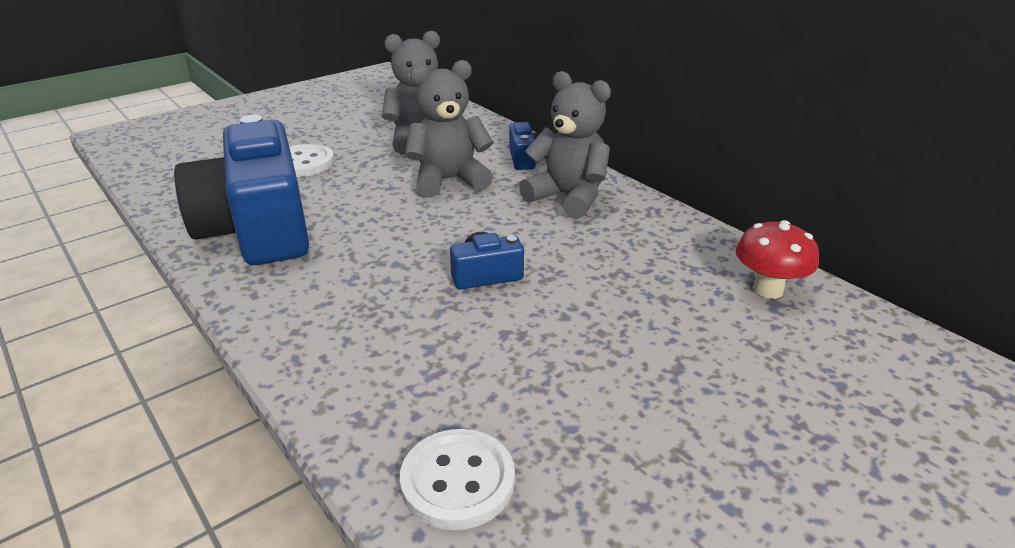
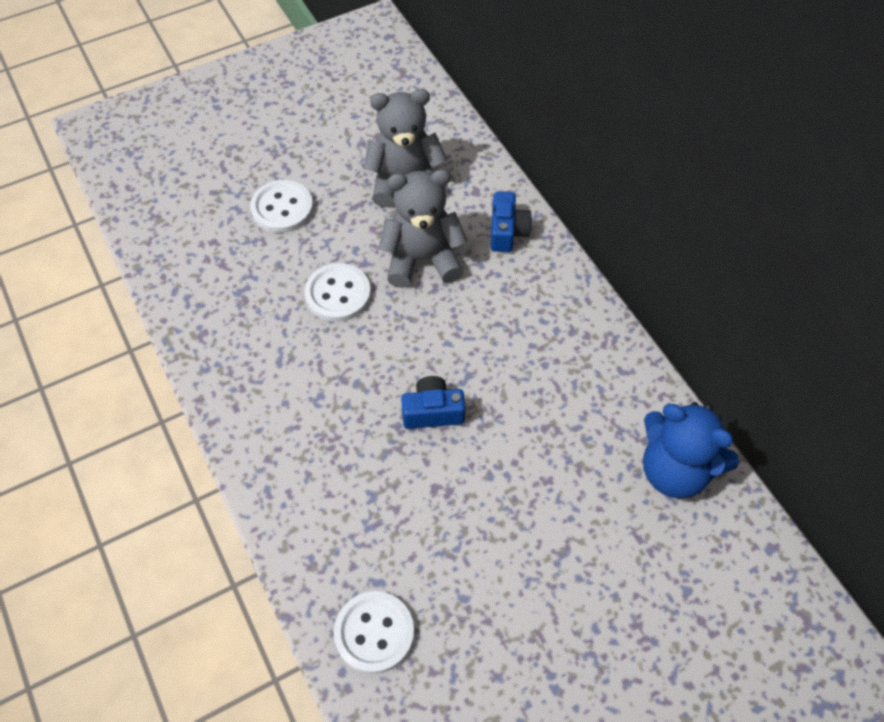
camera: 10 degrees right, 25 degrees up
blue camera [174,115,309,265] -> none
grey teddy bear [519,71,611,219] -> none
red mushroom [736,220,819,299] -> blue teddy bear [643,402,739,498]
none -> white button [305,263,371,322]

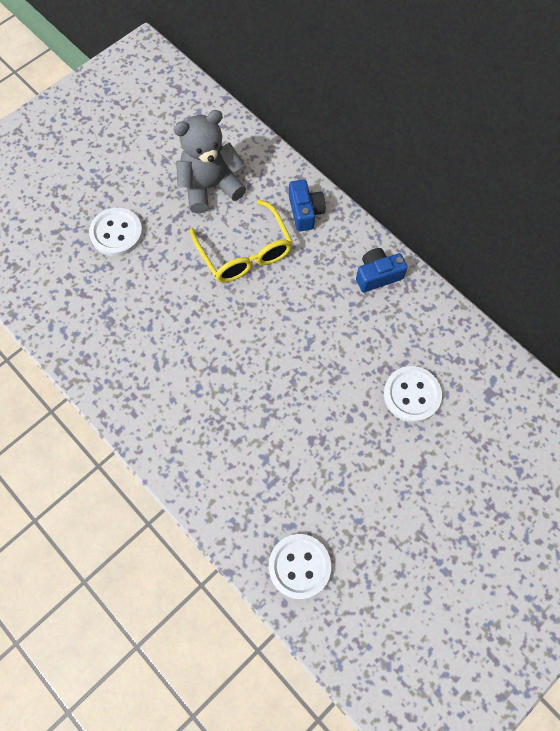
camera: 15 degrees left, 10 degrees up
white button [305,263,371,322] -> white button moved to [384,366,442,423]
grey teddy bear [379,169,467,288] -> yellow glasses [190,200,293,282]
blue camera [401,376,466,429] -> blue camera moved to [356,248,408,292]
blue teddy bear [643,402,739,498] -> none

